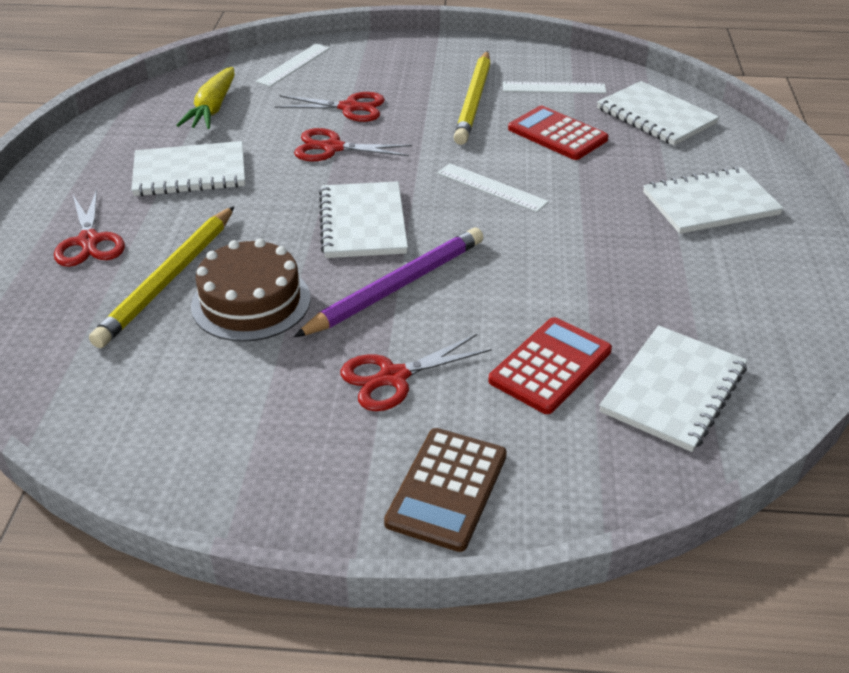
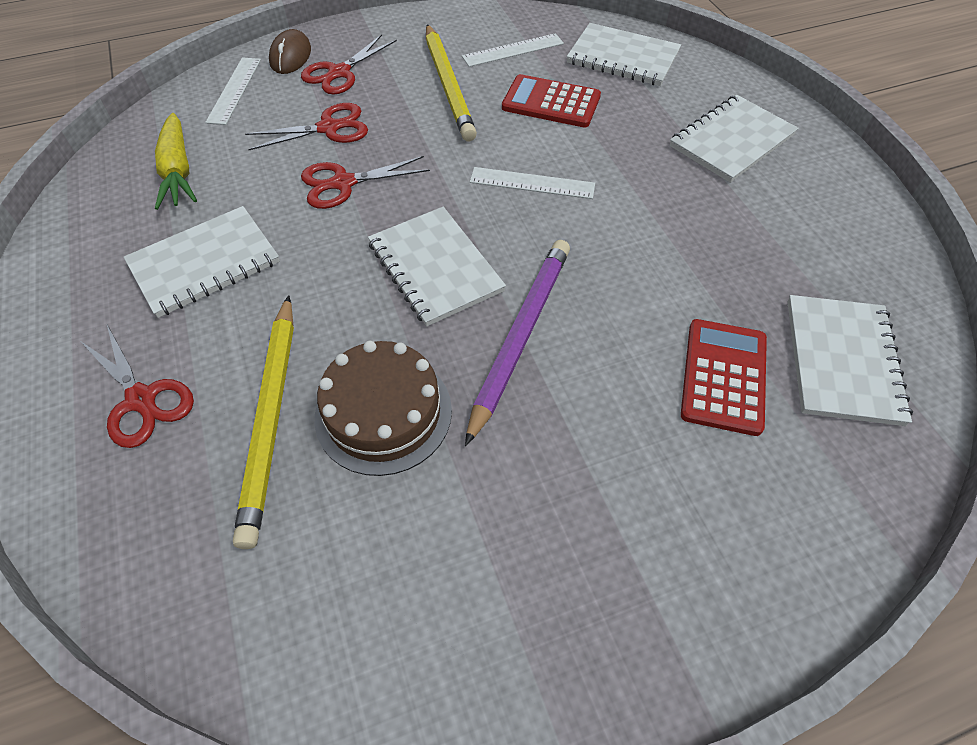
camera: 25 degrees left, 15 degrees up
red scissors [340,334,492,411] -> red scissors moved to [301,34,397,95]
brown calculator [384,428,507,552] -> none
none -> brown mouse [269,29,311,74]

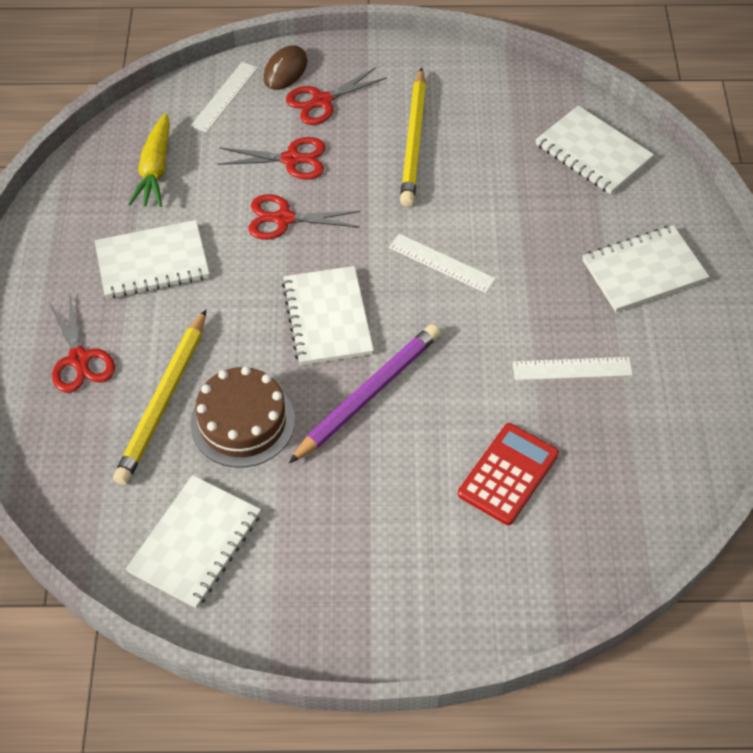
camera: 20 degrees right, 0 degrees up
white ruler [462,33,564,67] -> white ruler moved to [512,357,633,380]
red calculator [502,74,601,128] -> none
white notebook [787,295,913,426] -> white notebook moved to [126,475,261,609]

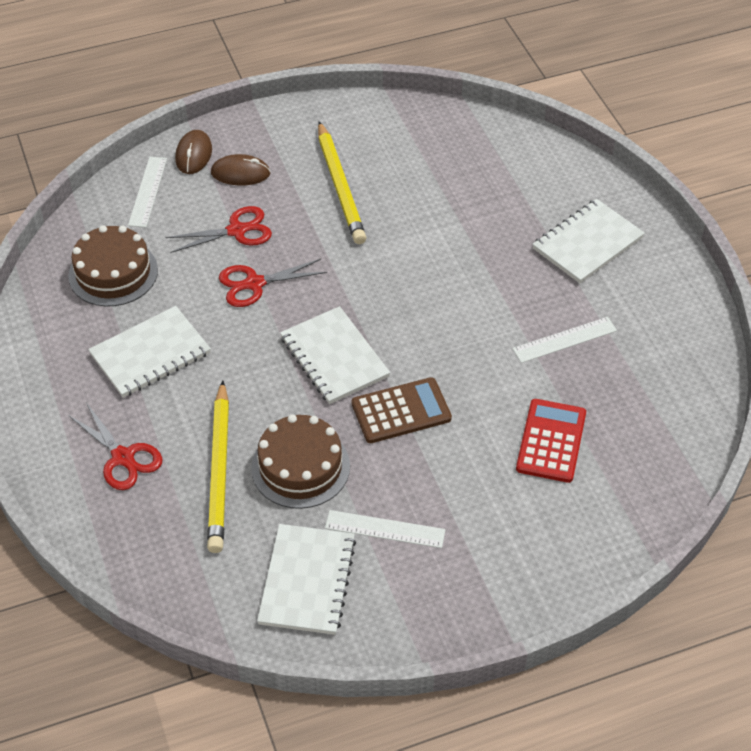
camera: 20 degrees left, 5 degrees down
yellow carrot [128,113,170,207] -> brown cake [68,225,158,307]
red scissors [286,67,387,125] -> brown mouse [211,154,271,185]
purple pencil [289,324,440,463] -> brown calculator [351,377,452,443]
white ruler [389,234,496,293] -> white ruler moved to [325,510,446,548]
white notebook [535,105,654,194] -> none

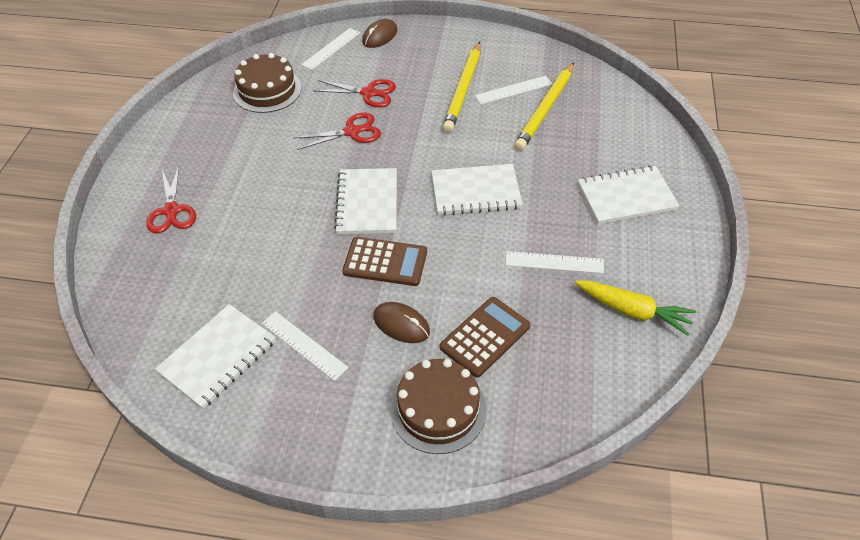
camera: 30 degrees right, 0 degrees up
white notebook [88,306,211,398] -> white notebook moved to [432,164,523,216]
yellow pencil [207,380,229,553] -> yellow pencil moved to [514,63,574,151]
brown mouse [211,154,271,185] -> brown mouse moved to [373,302,430,343]
red scissors [219,259,327,307] -> red scissors turned 150 degrees clockwise [293,113,381,150]
brown cake [251,414,350,509] -> brown cake moved to [390,359,487,454]
red calculator [516,399,586,483] -> brown calculator [440,297,531,378]
none -> white ruler [475,76,552,105]
none -> yellow carrot [575,280,696,336]

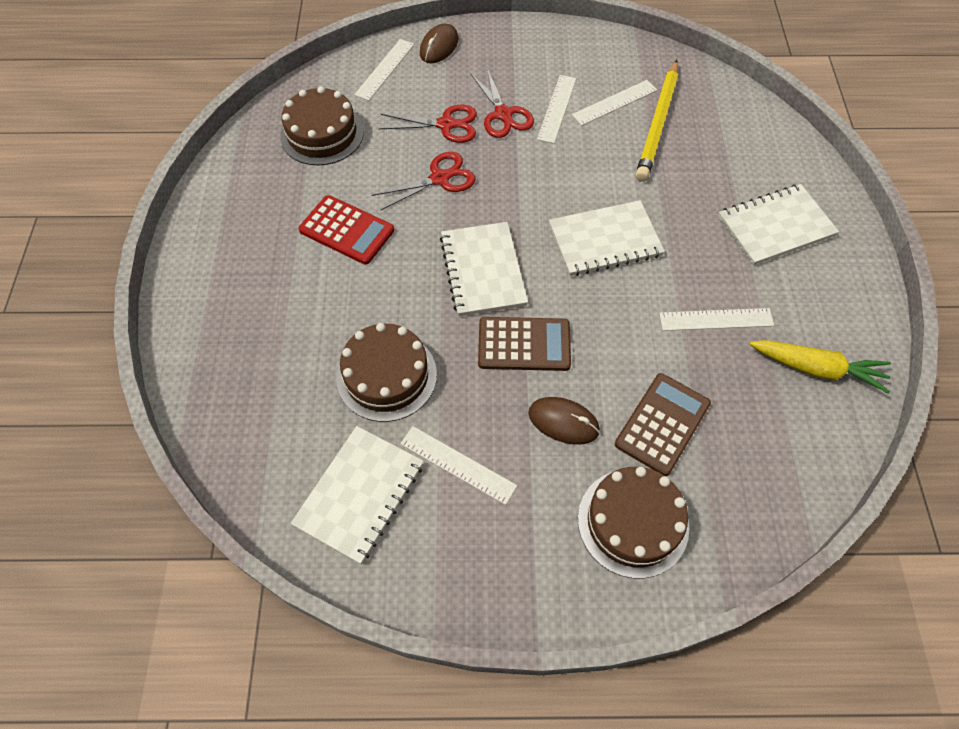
camera: 10 degrees left, 10 degrees up
red scissors [146,165,196,234] -> red scissors moved to [470,68,534,138]
yellow pencil [443,42,481,133] -> white ruler [537,75,576,144]
none -> red calculator [298,195,394,265]
none -> brown cake [336,323,437,422]

